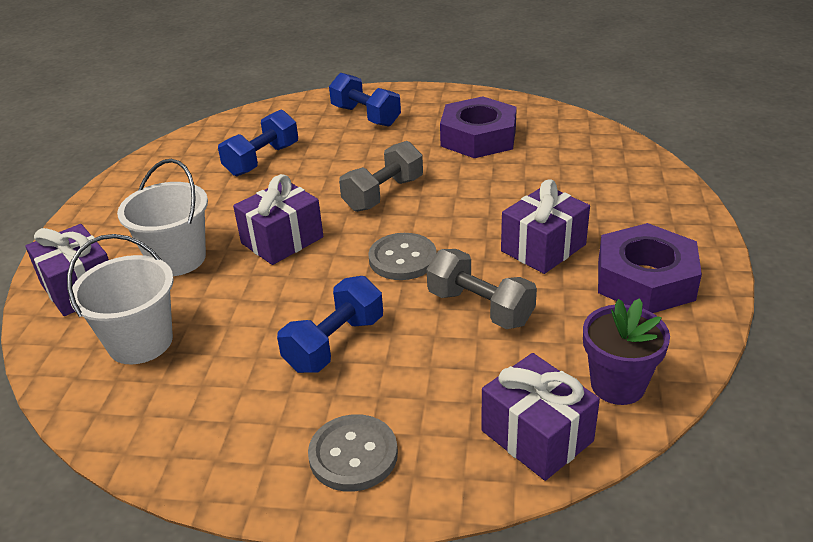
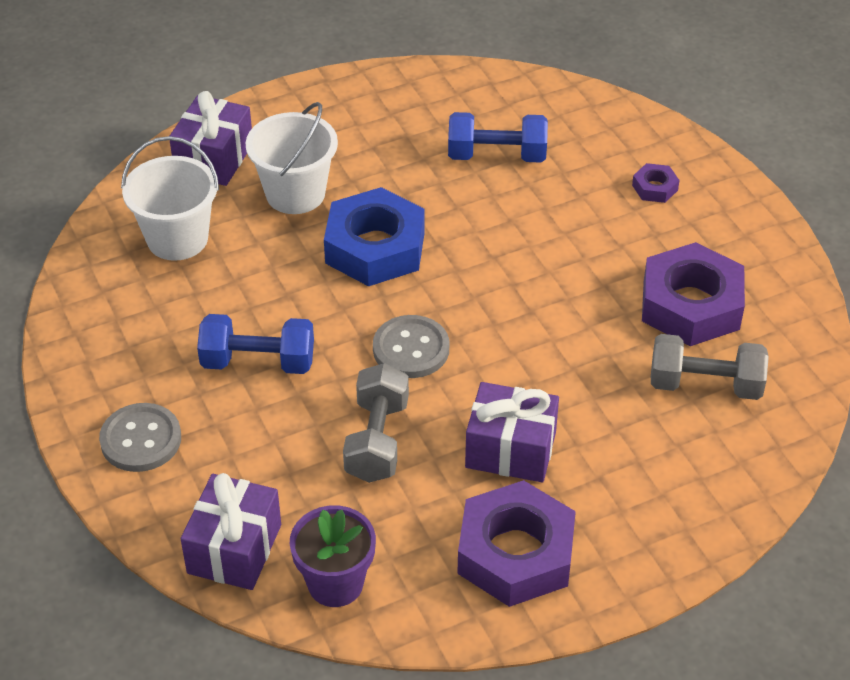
camera: 55 degrees right, 10 degrees up
purple gift [233,174,323,265] -> blue nut [324,187,425,286]
blue dumbbell [329,73,401,127] -> purple nut [632,163,680,203]
grey dumbbell [339,141,423,212] -> grey dumbbell moved to [651,334,769,400]

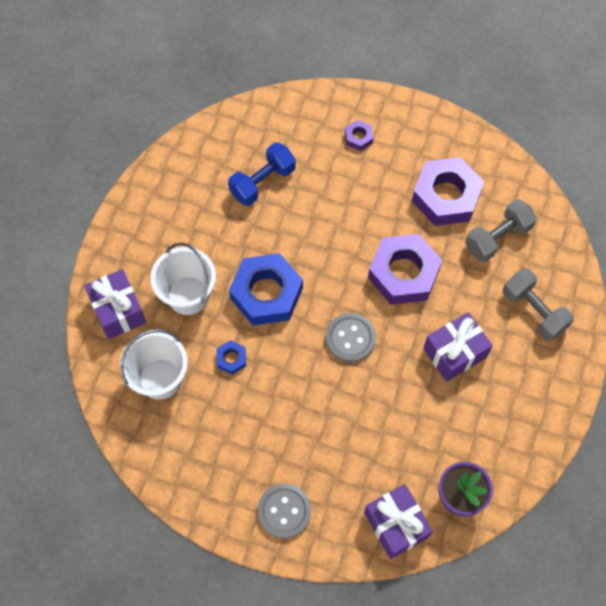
camera: 45 degrees left, 20 degrees up
blue dumbbell [197,314,314,374] -> none
grey dumbbell [343,363,409,483] -> grey dumbbell moved to [503,268,574,341]
purple nut [457,480,576,607] -> purple nut moved to [368,234,442,305]
none -> blue nut [216,340,246,375]

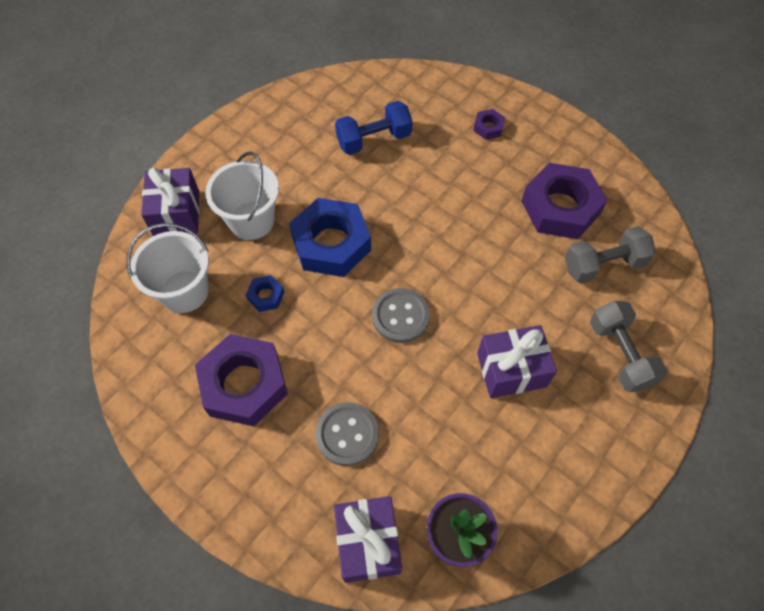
camera: 20 degrees right, 5 degrees down
grey button [257,484,311,539] -> grey button moved to [316,402,379,466]
purple nut [368,234,442,305] -> purple nut moved to [195,334,288,426]

